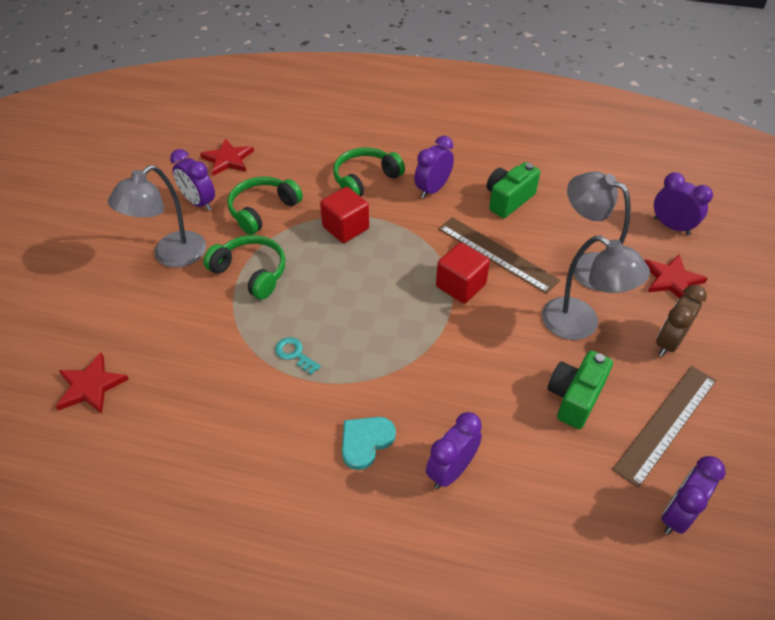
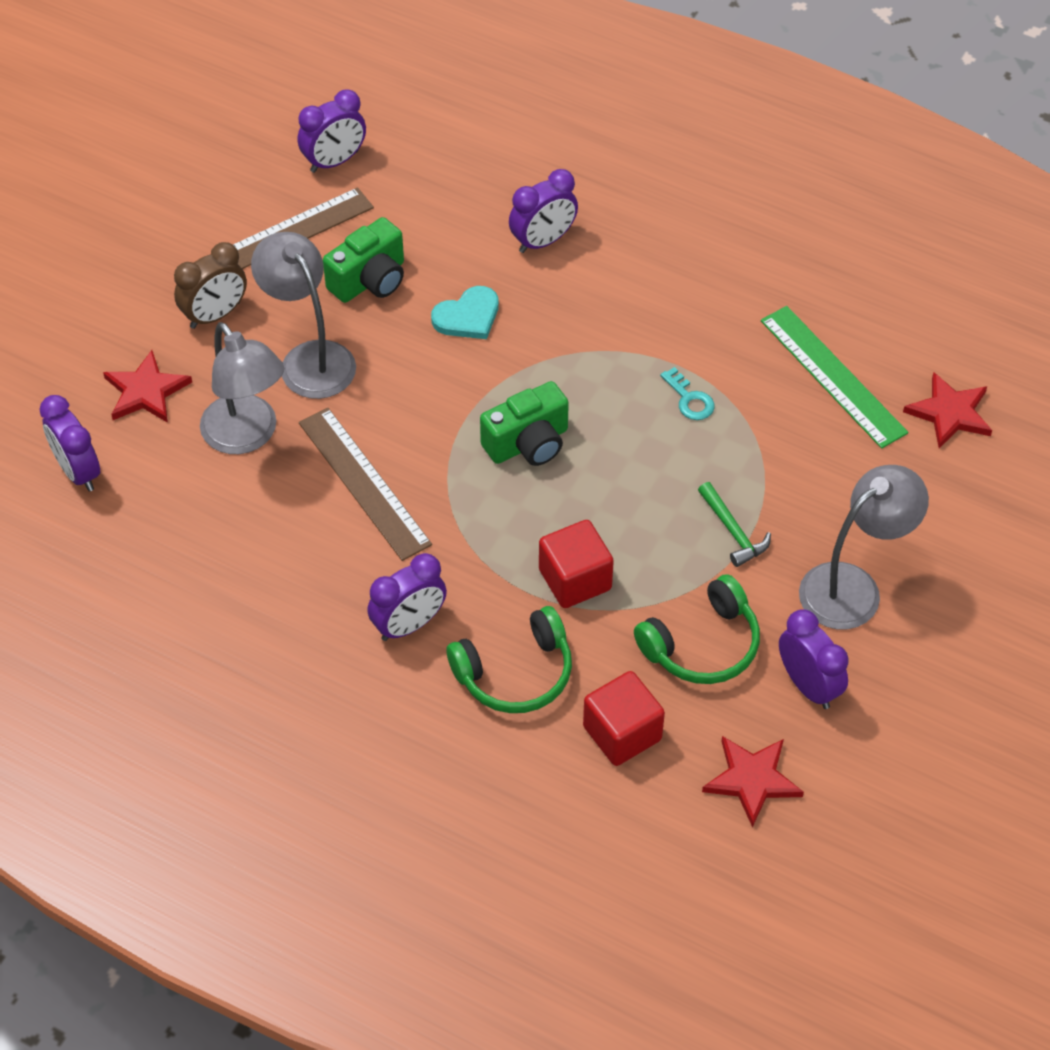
camera: 165 degrees left, 5 degrees up
green headphones [203,235,285,299] -> green hammer [698,482,771,567]
turquoise heart [342,417,396,470] -> turquoise heart moved to [431,286,499,339]
red cube [436,242,490,304] -> red cube moved to [583,671,665,766]
green camera [487,162,540,218] -> green camera moved to [480,381,569,466]
none -> green ruler [761,306,908,448]

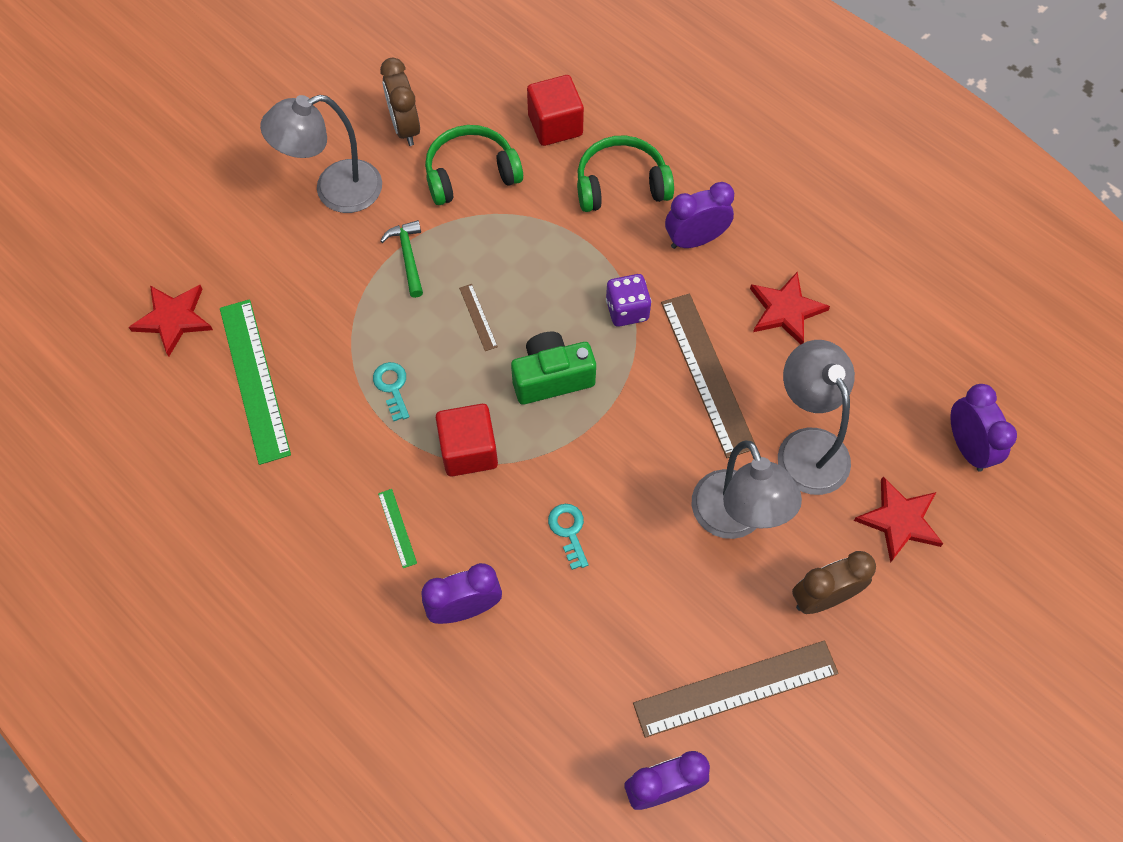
camera: 165 degrees left, 10 degrees up
green camera [323,217,404,303] -> none
turquoise heart [431,286,499,339] -> turquoise key [548,504,589,570]
red cube [539,520,614,608] -> red cube moved to [436,404,498,477]
red star [702,736,804,827] -> red star moved to [750,272,830,344]
purple clock [779,610,849,709] -> brown clock [380,58,420,146]
none -> green ruler [378,489,417,568]
none -> brown ruler [459,284,498,351]
none -> purple dice [606,274,651,327]

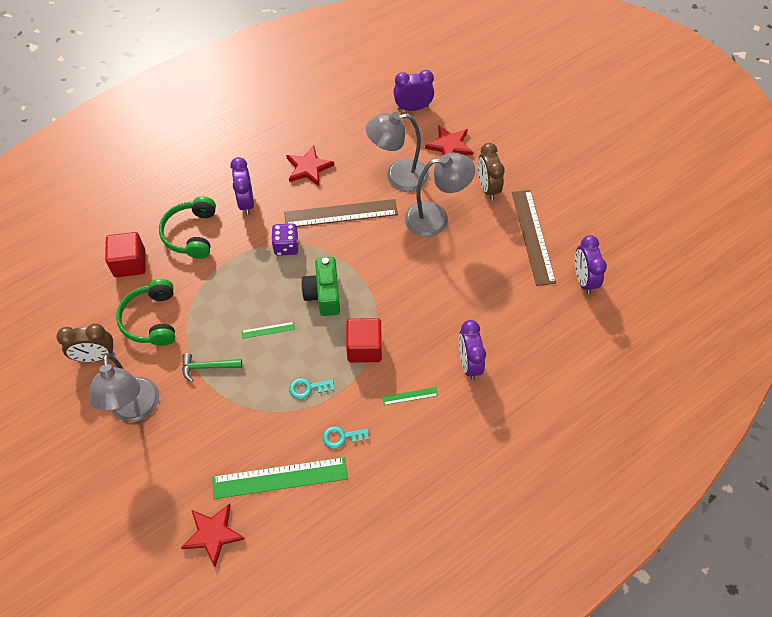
camera: 80 degrees left, 5 degrees down
brown ruler [459,284,498,351] -> green ruler [242,322,295,339]
turquoise key [548,504,589,570] -> turquoise key moved to [323,426,369,449]

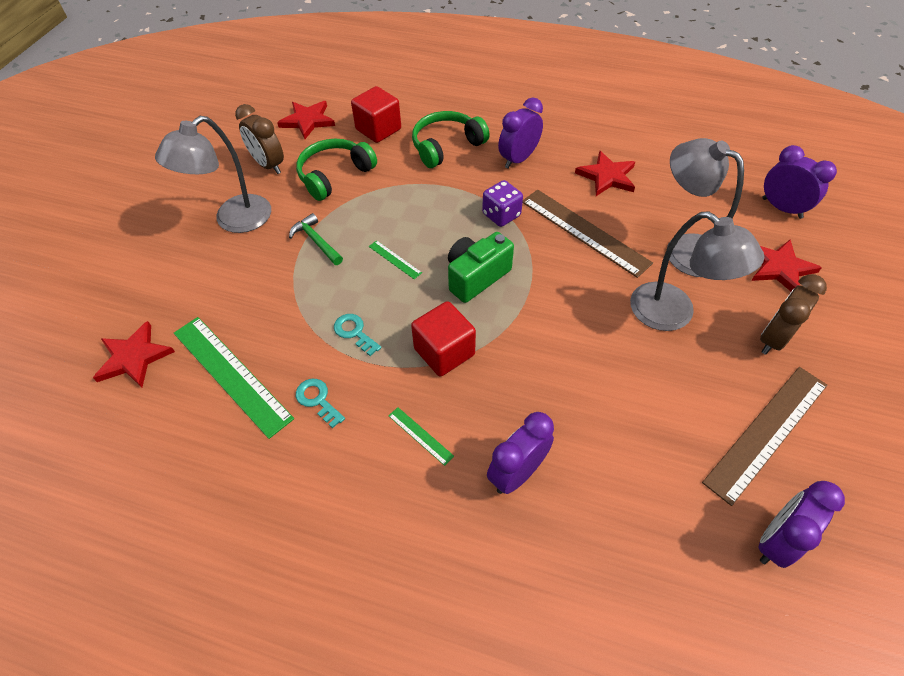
camera: 55 degrees right, 5 degrees down
none -> red star [277,101,335,139]

